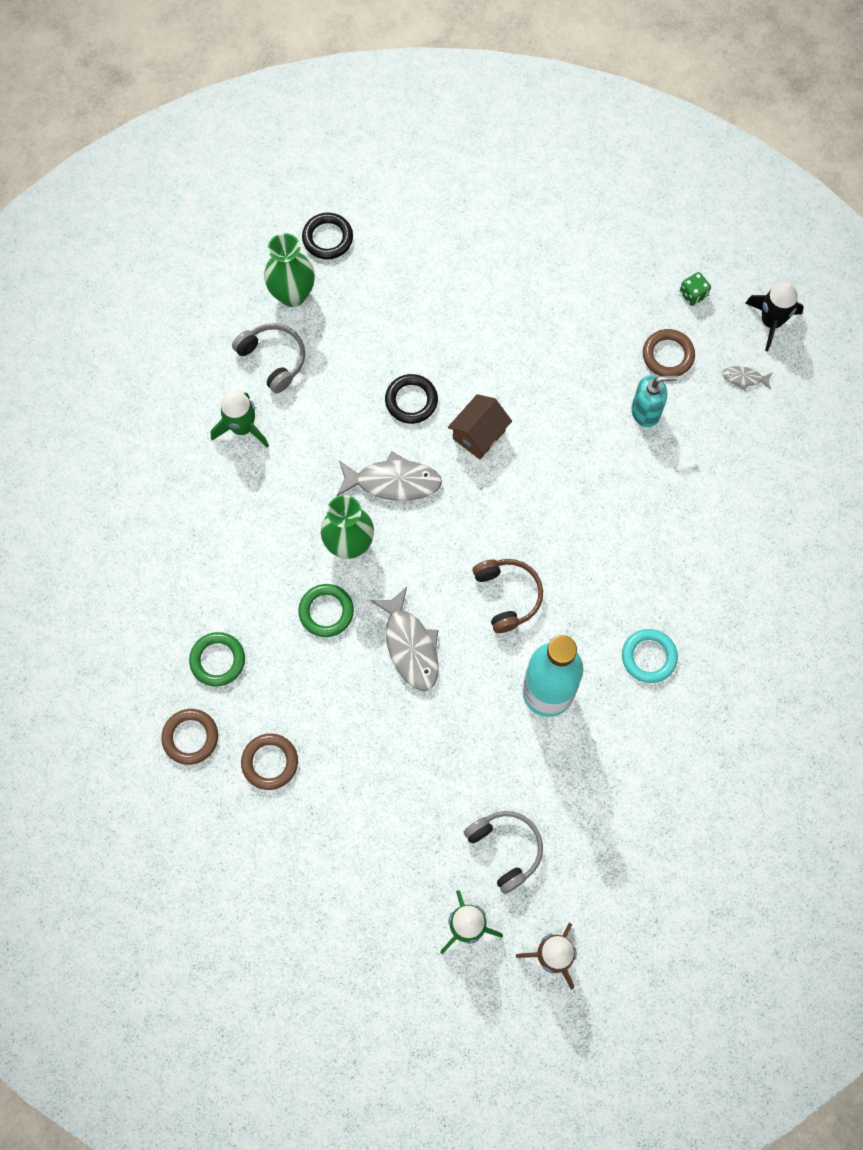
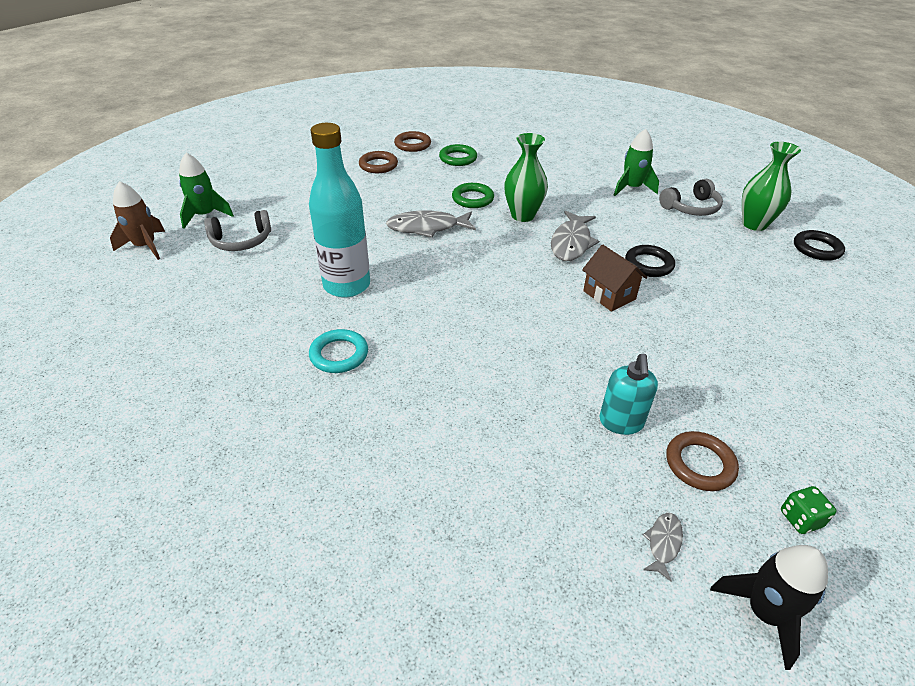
camera: 105 degrees right, 30 degrees down
brown headphones [473,559,543,633] -> none

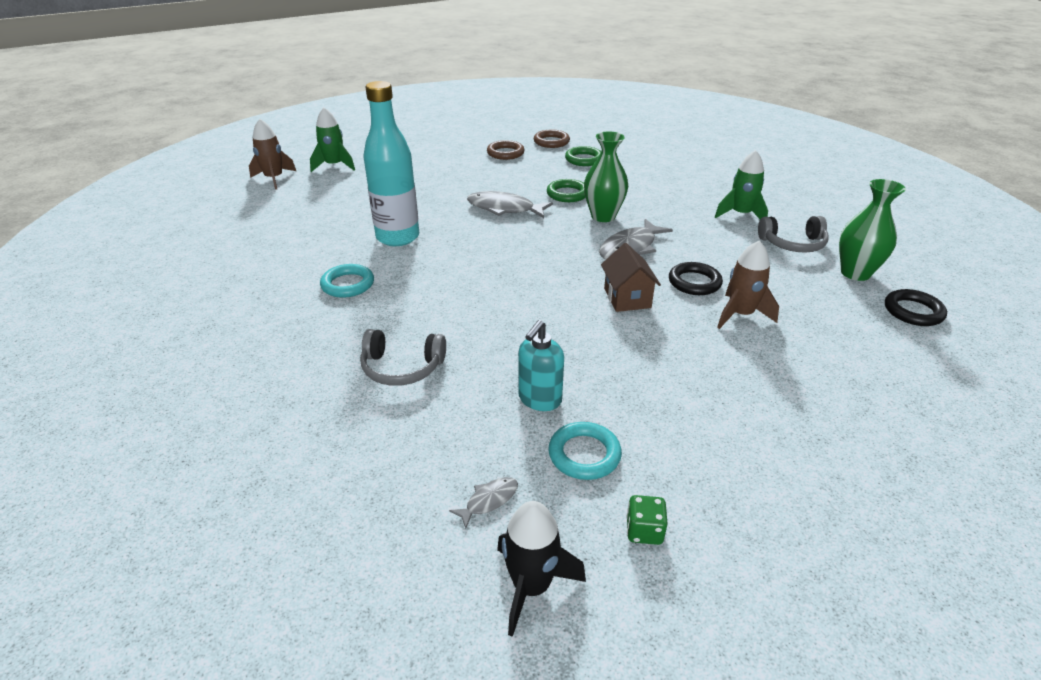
camera: 25 degrees right, 5 degrees down
grey headphones [204,210,271,251] -> grey headphones moved to [360,329,446,386]
brown ring [666,431,739,491] -> turquoise ring [548,422,622,480]
none -> brown rocket [717,240,779,329]

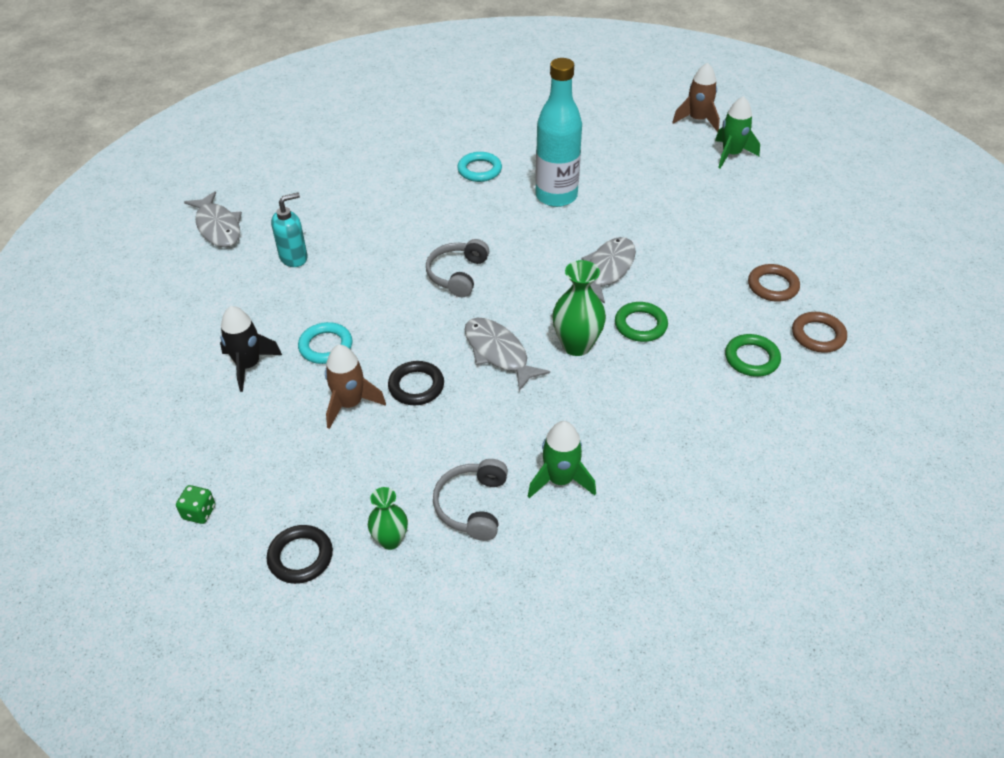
camera: 100 degrees right, 10 degrees up
grey headphones [360,329,446,386] -> grey headphones moved to [426,239,489,297]
grey fish [449,477,518,529] -> grey fish [184,191,242,247], size x2.03
black rocket [497,501,586,637] -> black rocket moved to [220,306,282,392]
turquoise soap dispenser [518,320,564,411] -> turquoise soap dispenser turned 105 degrees clockwise [271,193,308,267]
turquoise ring [548,422,622,480] -> turquoise ring moved to [298,322,352,364]
brown house [601,243,661,312] -> none
green dice [626,495,668,545] -> green dice moved to [176,485,215,524]
green vase [839,179,906,281] -> green vase [368,487,408,550], size x0.63

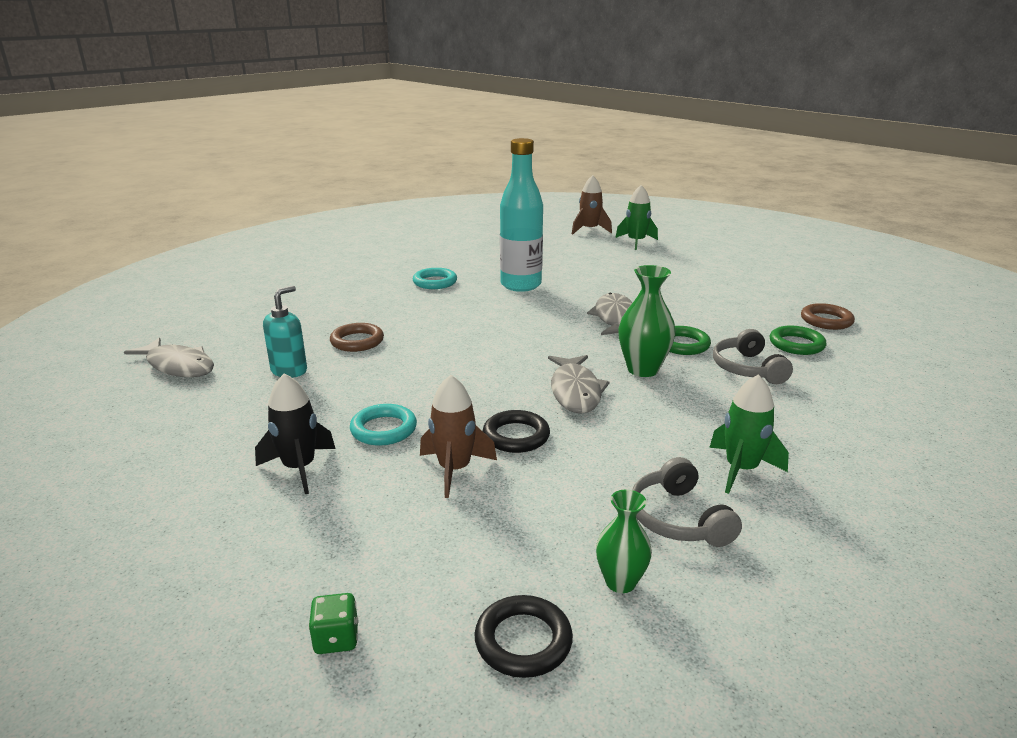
camera: 25 degrees left, 20 degrees down
grey headphones [426,239,489,297] -> grey headphones moved to [713,329,793,384]
grey fish [465,317,550,391] -> grey fish turned 120 degrees counterclockwise [548,355,610,414]
brown ring [748,264,800,302] -> brown ring moved to [330,323,384,352]

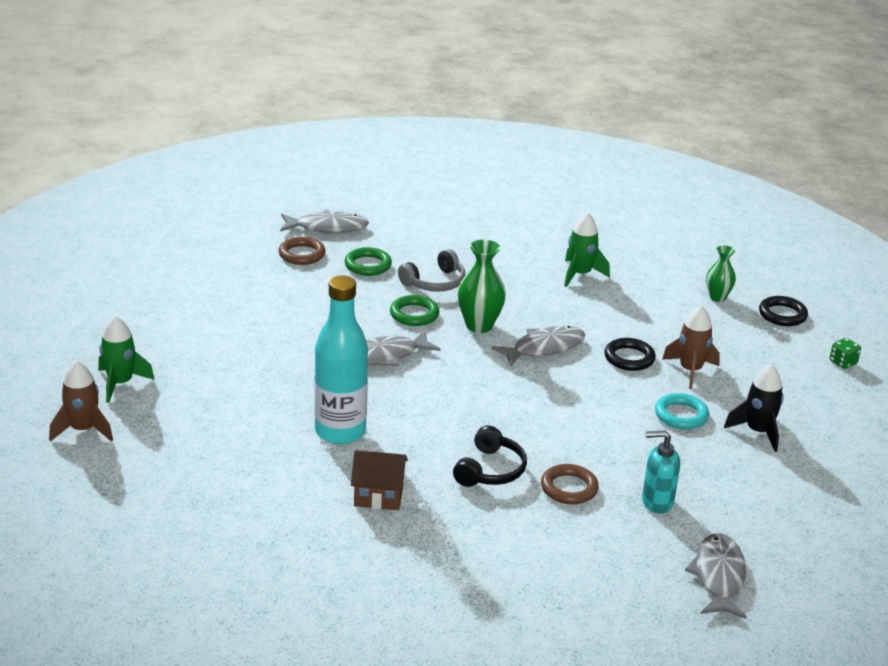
camera: 120 degrees left, 5 degrees up
turquoise ring [413,268,457,289] -> brown house [351,450,408,510]
grey headphones [632,457,742,547] -> none
none -> grey fish [280,210,369,233]
none -> black headphones [453,425,527,487]

